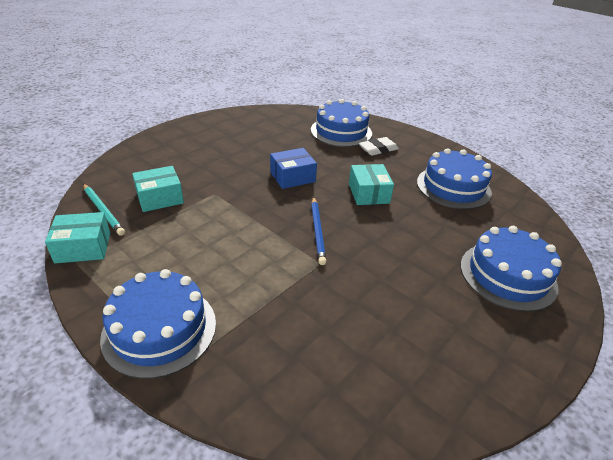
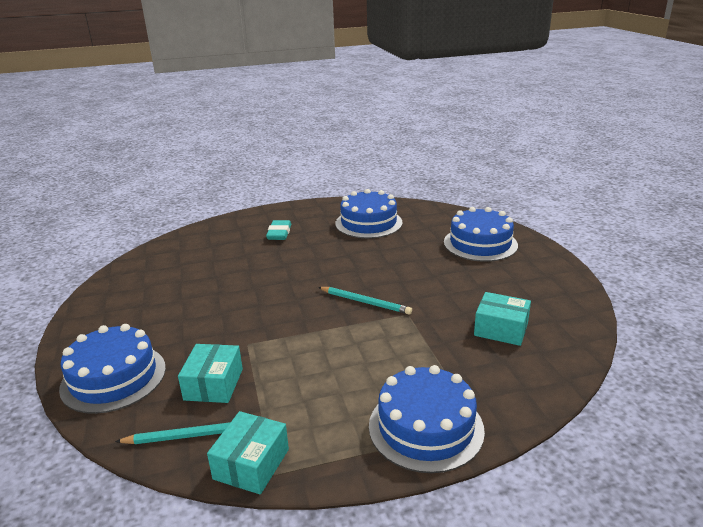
camera: 55 degrees left, 10 degrees down
blue box [270,148,317,189] -> none
blue cake [311,99,372,147] -> blue cake moved to [59,324,166,414]
blue pencil [311,197,326,265] -> turquoise pencil [318,287,412,315]
turquoise box [349,164,394,205] -> turquoise box moved to [474,292,531,346]
white eraser [359,137,399,156] -> turquoise eraser [266,220,291,240]

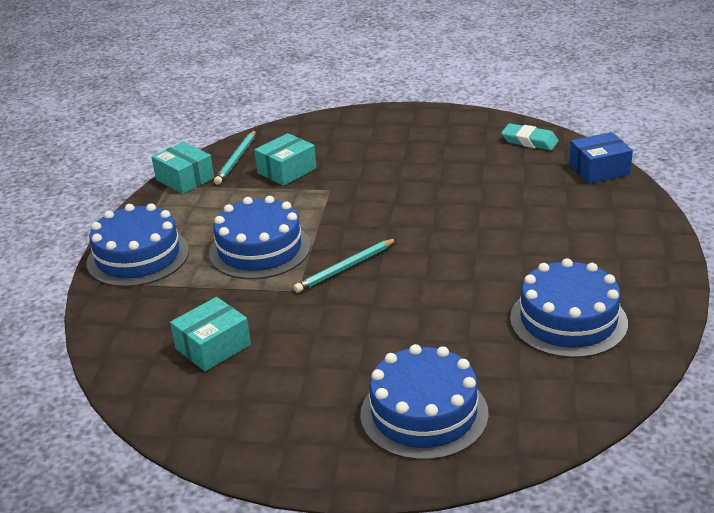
camera: 115 degrees right, 5 degrees up
blue cake [59,324,166,414] -> blue cake moved to [209,196,311,279]
turquoise box [178,344,243,403] -> turquoise box turned 75 degrees counterclockwise [254,133,317,186]
turquoise eraser [266,220,291,240] -> turquoise eraser moved to [501,123,559,151]
none -> blue box [569,132,633,184]

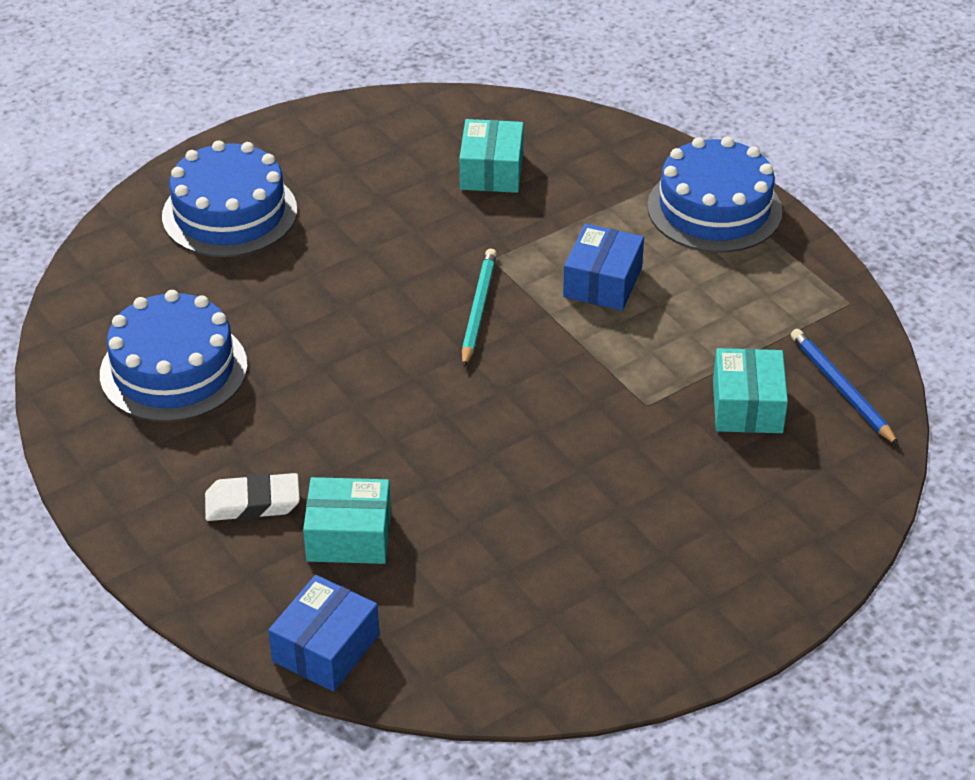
camera: 135 degrees right, 10 degrees up
turquoise box [152,142,214,194] -> turquoise box moved to [303,477,391,564]
blue cake [209,196,311,279] -> blue box [563,224,644,311]
turquoise pencil [214,130,256,185] -> blue pencil [791,329,899,446]
turquoise eraser [501,123,559,151] -> none
none -> white eraser [205,473,300,521]

